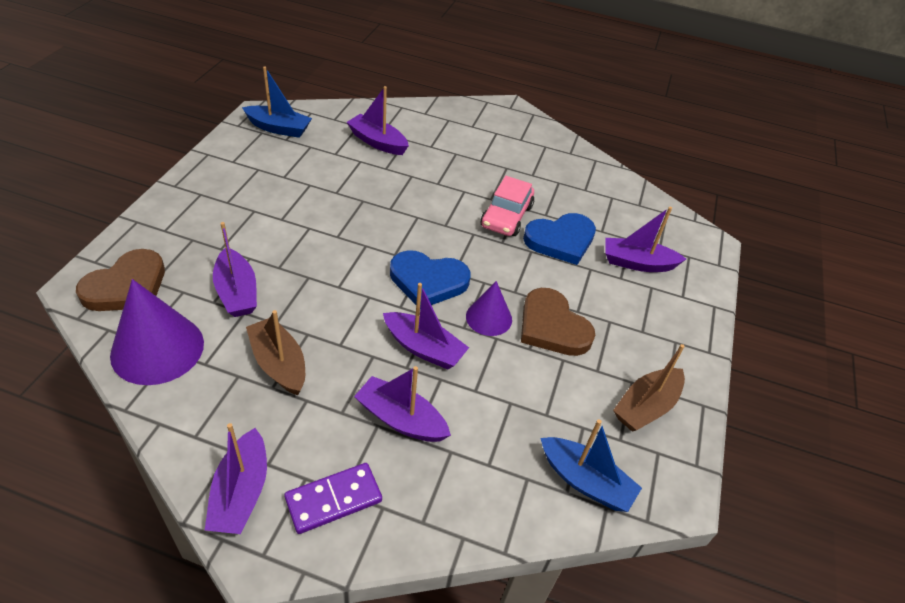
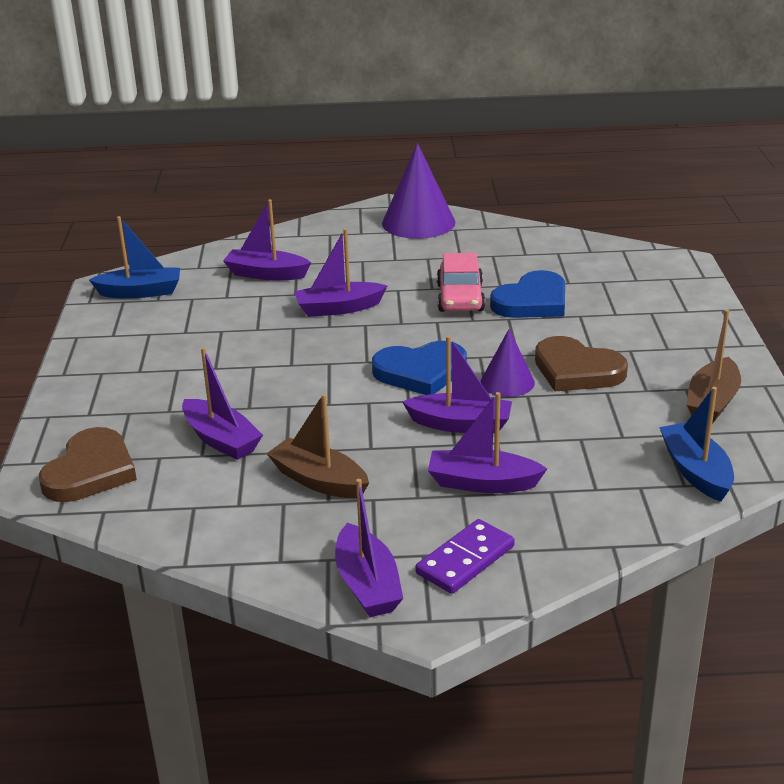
camera: 15 degrees left, 15 degrees down
purple cone [110,279,204,385] -> purple cone moved to [382,143,455,239]
blue boat [540,419,642,512] -> blue boat turned 120 degrees counterclockwise [659,387,734,502]
purple boat [605,207,686,272] -> purple boat moved to [294,228,387,317]

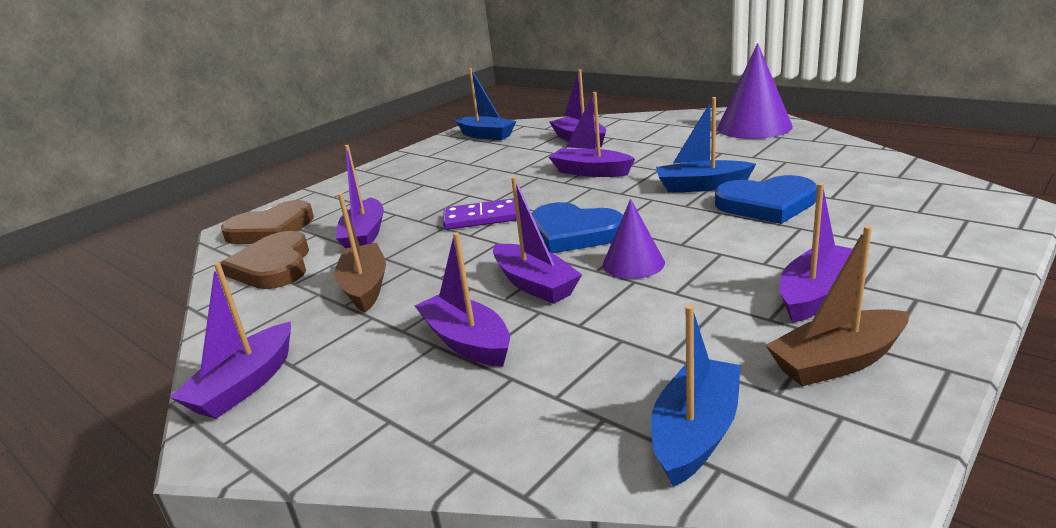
camera: 45 degrees right, 5 degrees down
purple domino [415,519,515,594] -> purple domino moved to [443,198,517,230]
pink car [437,253,485,312] -> blue boat [656,97,756,193]
brown heart [535,336,628,391] -> brown heart moved to [220,231,309,289]
none -> purple boat [780,183,853,323]

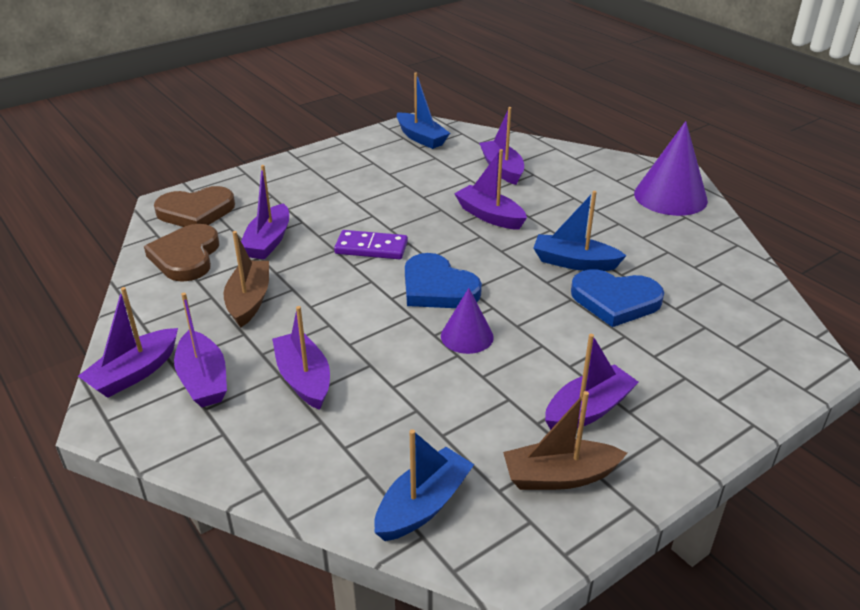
camera: 10 degrees right, 10 degrees up
purple boat [493,177,582,304] -> purple boat moved to [174,293,227,407]

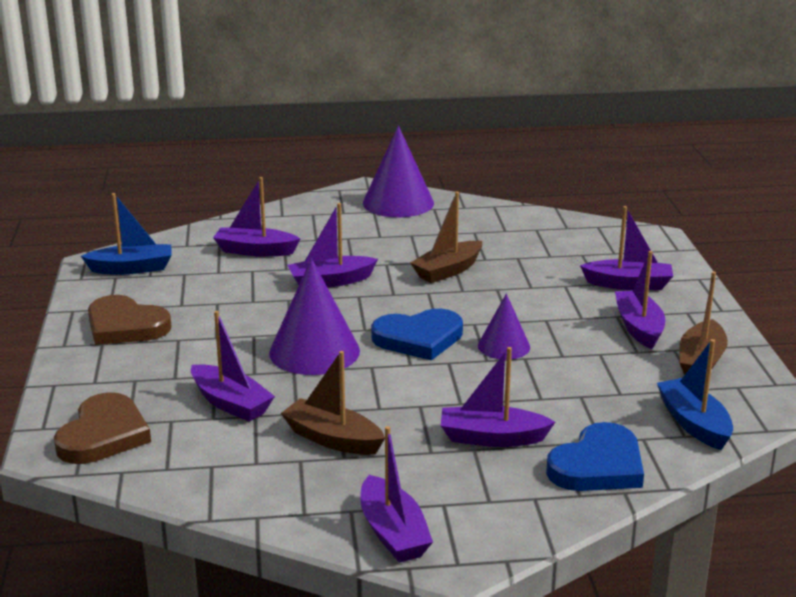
camera: 60 degrees left, 10 degrees down
brown heart [144,224,219,282] -> brown heart moved to [88,295,171,345]
purple boat [174,293,227,407] -> purple boat moved to [580,206,673,290]
purple domino [334,230,408,259] -> purple cone [269,259,360,375]
blue boat [533,191,626,271] -> brown boat [410,192,482,283]
blue heart [571,269,664,327] -> blue heart moved to [546,422,644,491]

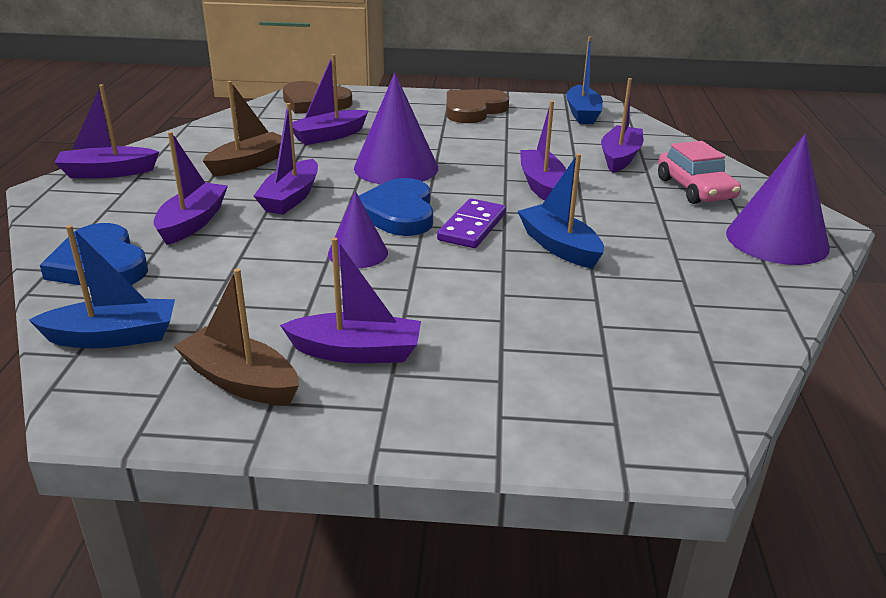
camera: 100 degrees right, 5 degrees up
brown boat [410,192,482,283] -> blue boat [517,154,604,269]
purple boat [580,206,673,290] -> purple boat moved to [254,103,318,215]
none -> purple domino [437,198,506,248]
none -> pink car [658,141,741,204]

